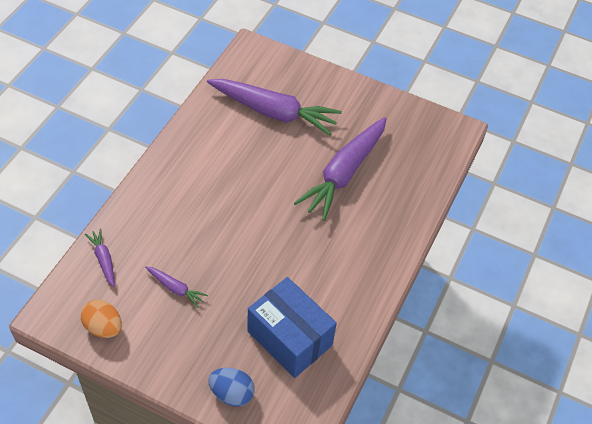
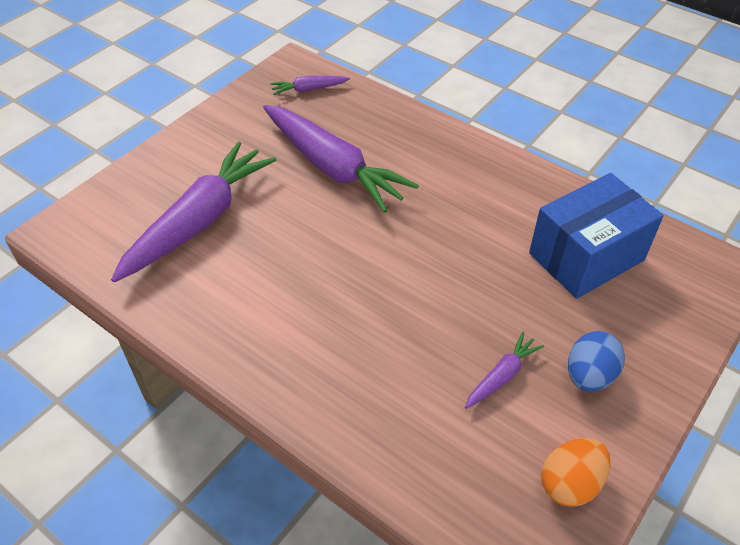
camera: 75 degrees left, 5 degrees down
purple carrot [85,229,115,287] -> purple carrot moved to [270,76,350,95]
blue egg [208,368,254,407] -> blue egg moved to [568,331,625,391]

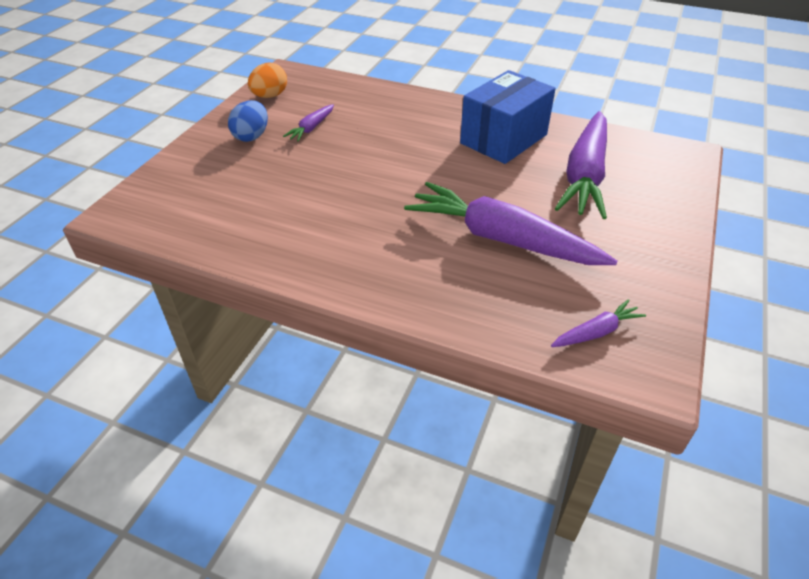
camera: 165 degrees right, 5 degrees down
blue box [529,173,664,299] -> blue box moved to [460,70,556,164]

